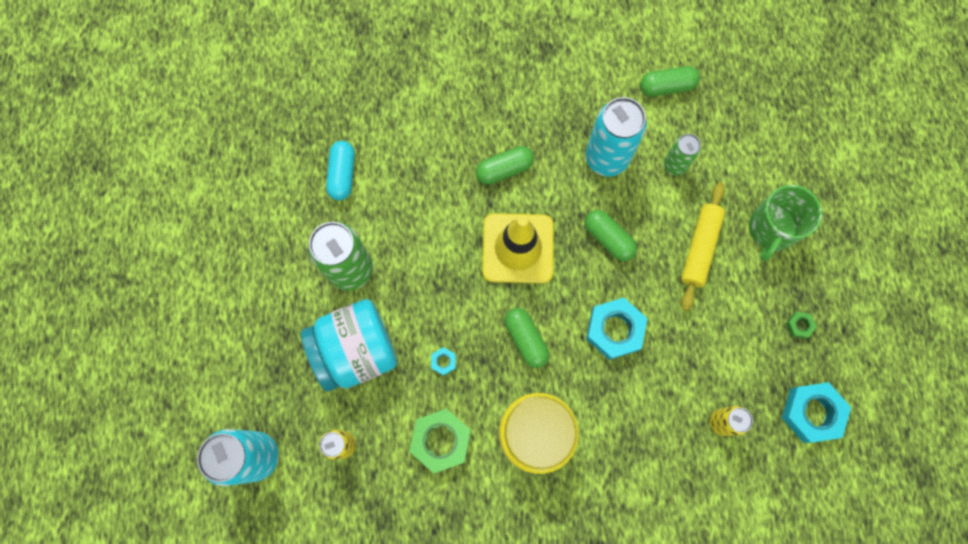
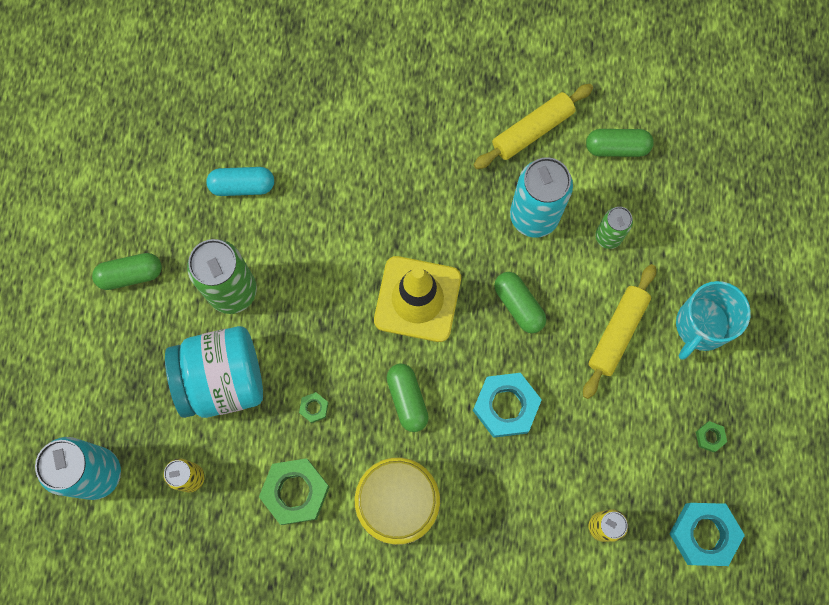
camera: 10 degrees right, 0 degrees up
turquoise capsule [326,141,355,200] -> turquoise capsule turned 75 degrees clockwise [206,167,274,196]
turquoise nut [431,347,456,376] -> green nut [299,392,328,423]
green capsule [476,146,534,185] -> green capsule moved to [92,253,162,290]
green mug [749,185,822,261] -> turquoise mug [676,281,751,360]
none -> yellow rolling pin [474,84,593,169]

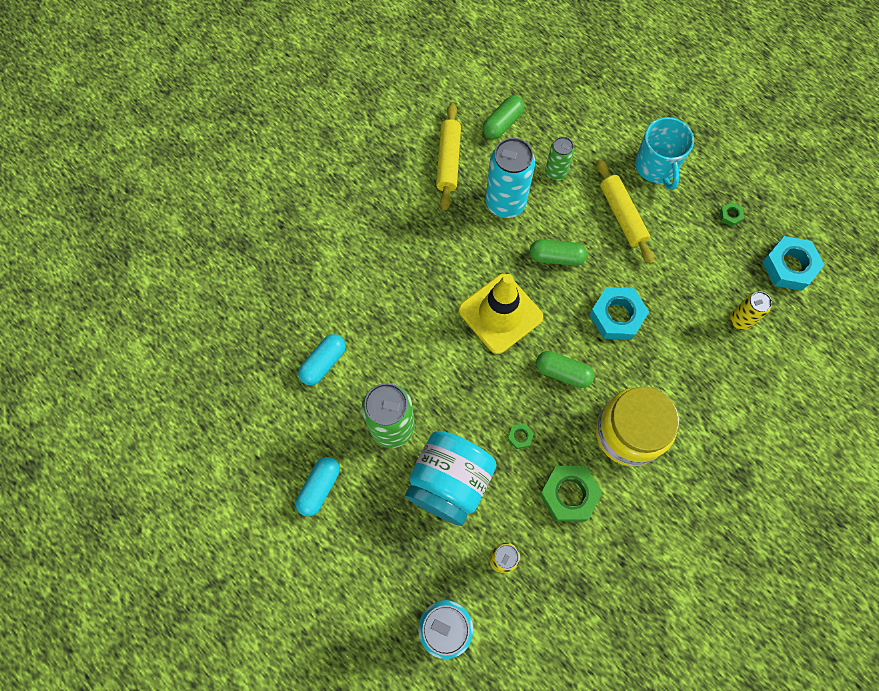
camera: 50 degrees left, 5 degrees down
green capsule [92,253,162,290] -> turquoise capsule [295,457,340,516]

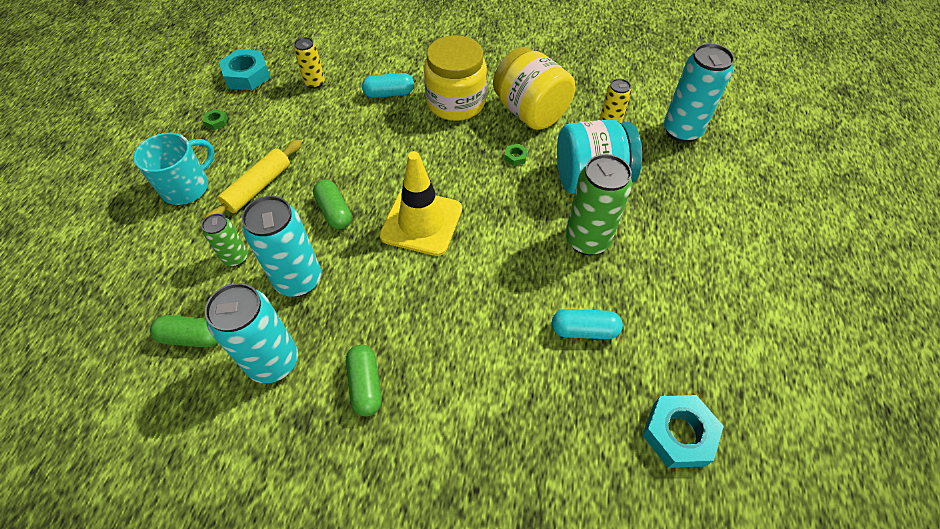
camera: 125 degrees left, 15 degrees down
turquoise capsule [295,457,340,516] -> turquoise capsule moved to [362,73,414,98]
yellow rolling pin [436,103,461,210] -> turquoise can [205,283,298,383]
green capsule [536,351,595,388] -> green capsule moved to [346,345,382,417]
green nut [539,466,602,522] -> yellow jar [493,47,575,130]
turquoise nut [589,287,649,340] -> turquoise nut moved to [642,395,724,468]

